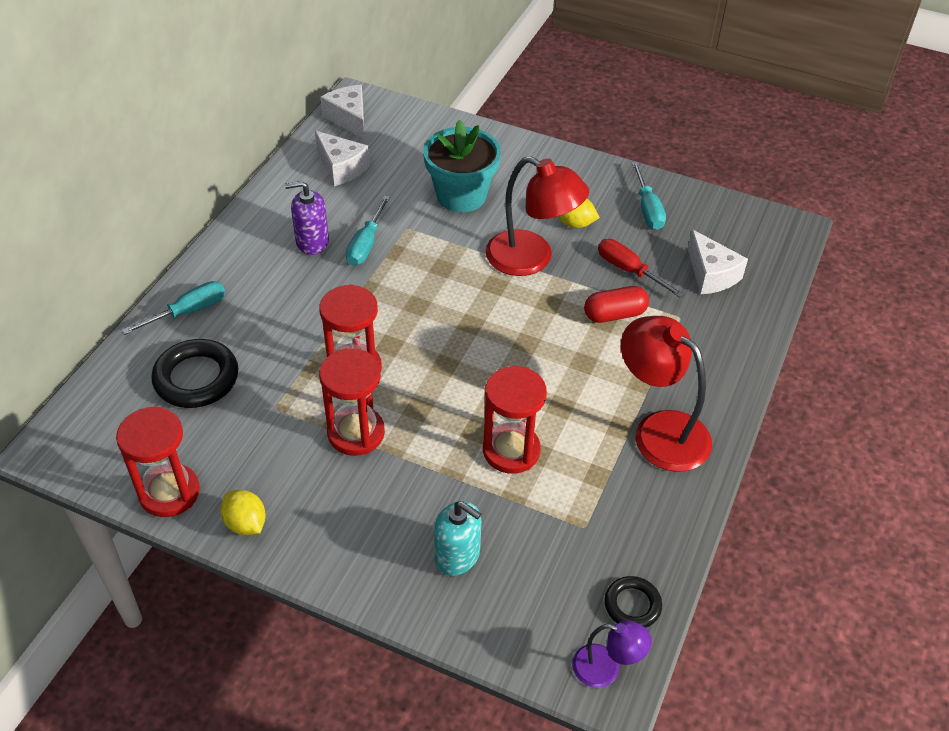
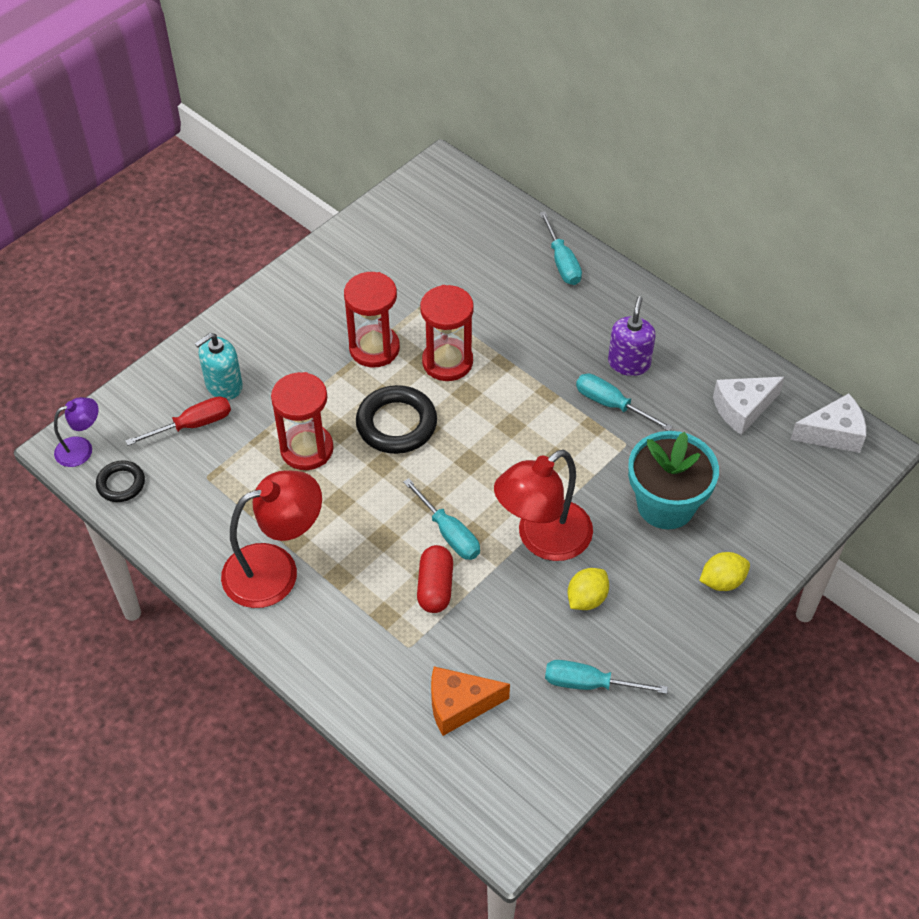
camera: 110 degrees right, 5 degrees up
red hourglass [116,406,200,517] -> none
black ring [151,339,238,408] -> black ring moved to [356,385,437,454]
yellow lemon [221,490,266,535] -> yellow lemon moved to [699,552,750,591]
purple lamp [572,621,652,688] -> purple lamp turned 150 degrees counterclockwise [54,397,99,467]
red screwdriver [598,239,684,298] -> red screwdriver moved to [125,396,231,446]
white cheese [688,229,748,294] -> orange cheese [431,666,510,736]
none -> turquoise screwdriver [403,478,480,560]

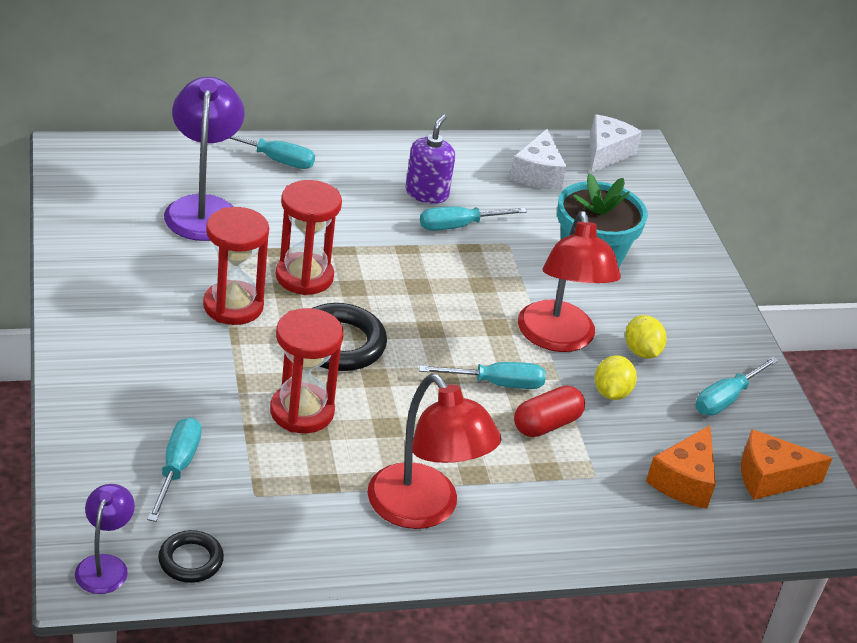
camera: 60 degrees left, 15 degrees down
red screwdriver [125,396,231,446] -> turquoise screwdriver [147,417,202,522]
turquoise soap dispenser [195,333,243,400] -> none
red lamp [221,470,322,608] -> red lamp turned 135 degrees clockwise [368,373,501,529]
red capsule [417,545,453,613] -> red capsule turned 75 degrees counterclockwise [514,386,585,437]
purple soap dispenser [608,296,655,376] -> purple soap dispenser turned 60 degrees clockwise [405,115,455,204]
yellow lemon [699,552,750,591] -> yellow lemon moved to [595,355,637,400]
none -> purple lamp [164,77,245,241]
none -> orange cheese [741,429,832,500]

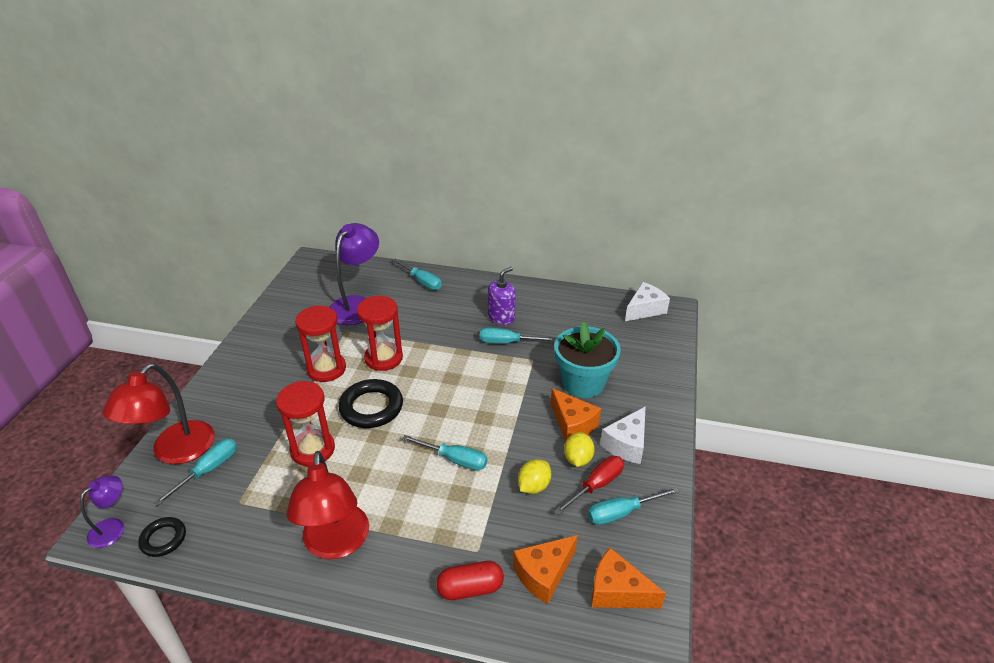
camera: 30 degrees right, 0 degrees up
white cheese [510,129,567,190] -> white cheese moved to [600,406,646,464]
red capsule [514,386,585,437] -> red capsule moved to [436,561,504,600]
red lamp [518,211,621,352] -> red lamp moved to [103,363,214,464]
none -> orange cheese [551,388,601,442]
none -> red screwdriver [554,456,624,515]

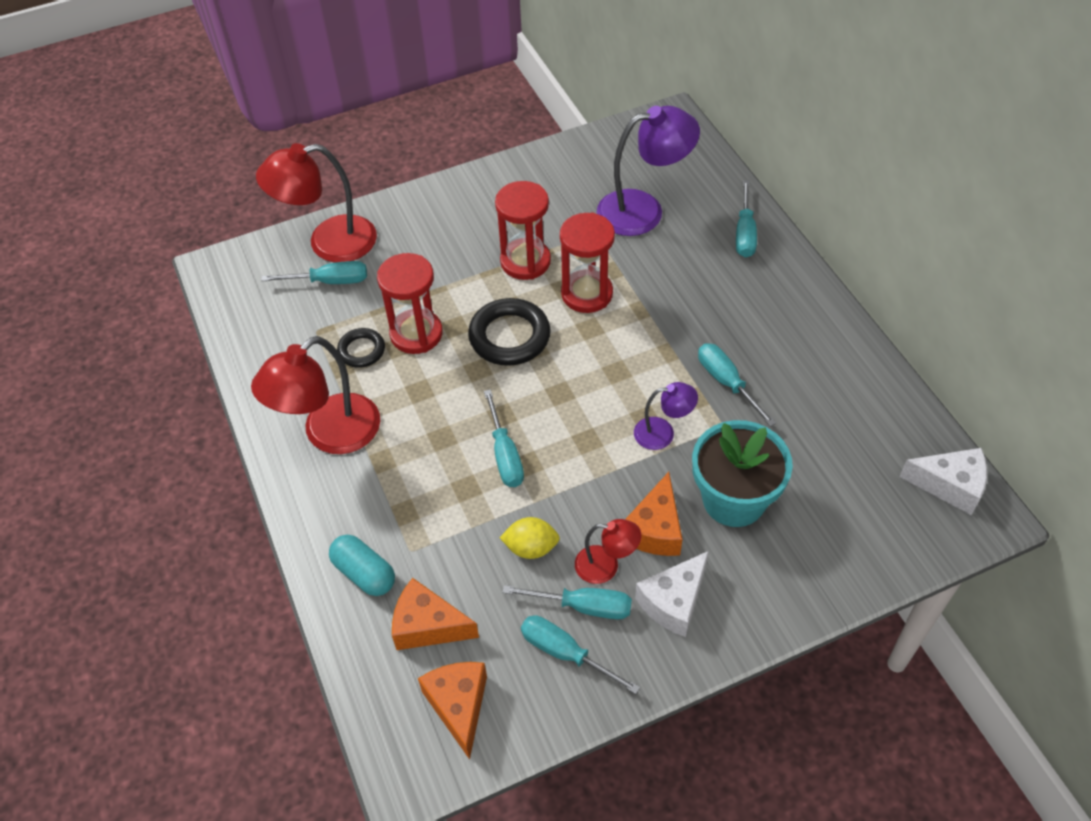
camera: 55 degrees right, 15 degrees up
purple lamp [80,475,124,548] -> purple lamp moved to [634,382,698,450]
black ring [138,517,186,557] -> black ring moved to [337,328,385,368]
red capsule [436,561,504,600] -> turquoise capsule [329,535,395,596]
purple soap dispenser [488,267,516,325] -> none
red screwdriver [554,456,624,515] -> turquoise screwdriver [502,585,632,619]
yellow lemon [564,432,595,467] -> red lamp [575,519,641,584]
white cheese [600,406,646,464] -> white cheese turned 45 degrees counterclockwise [635,551,709,637]

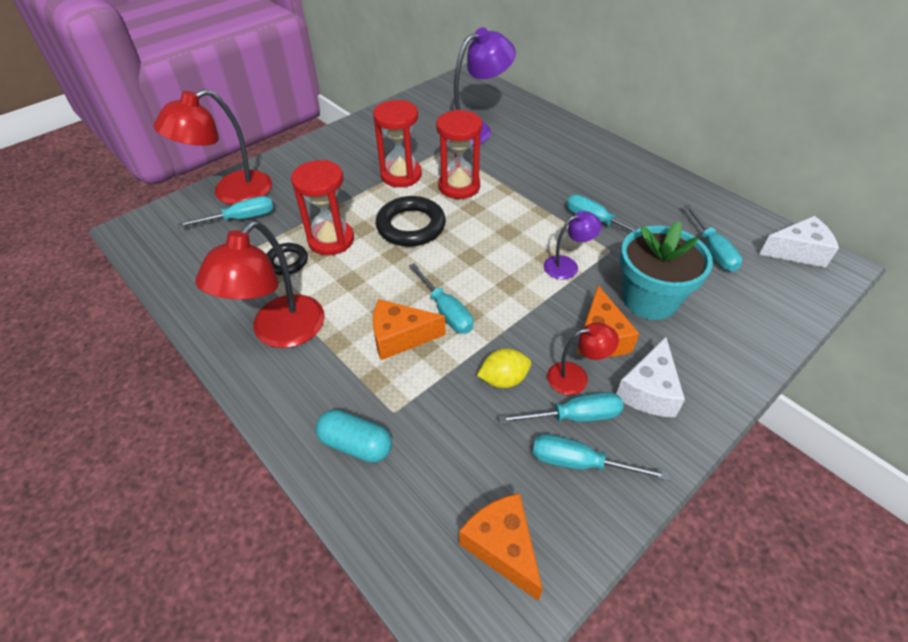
camera: 20 degrees left, 5 degrees down
orange cheese [392,578,479,650] -> orange cheese moved to [373,299,446,360]
turquoise screwdriver [736,180,757,258] -> turquoise screwdriver moved to [685,204,742,272]

